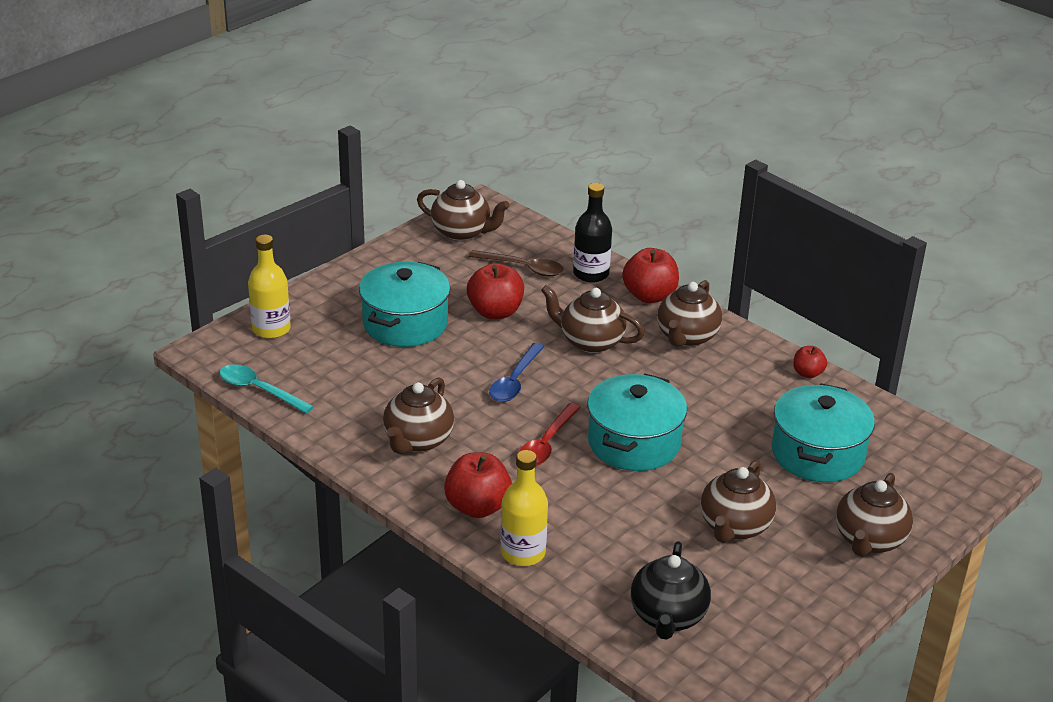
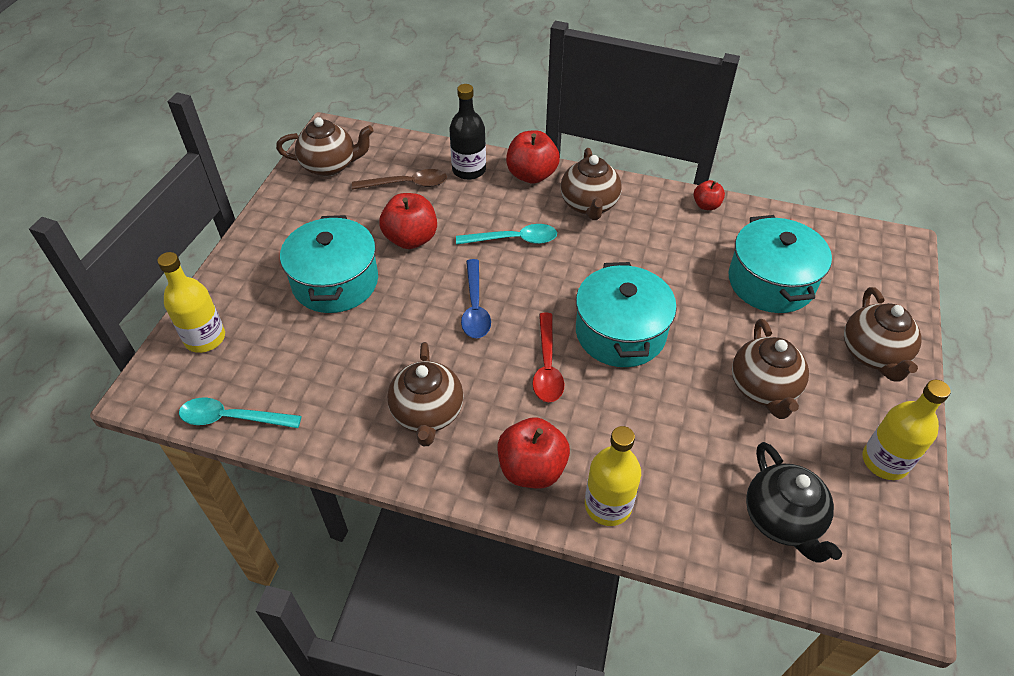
camera: 25 degrees left, 15 degrees up
brown teapot [541,285,645,353] -> turquoise spoon [456,224,557,245]
none -> yellow bottle [862,380,951,480]

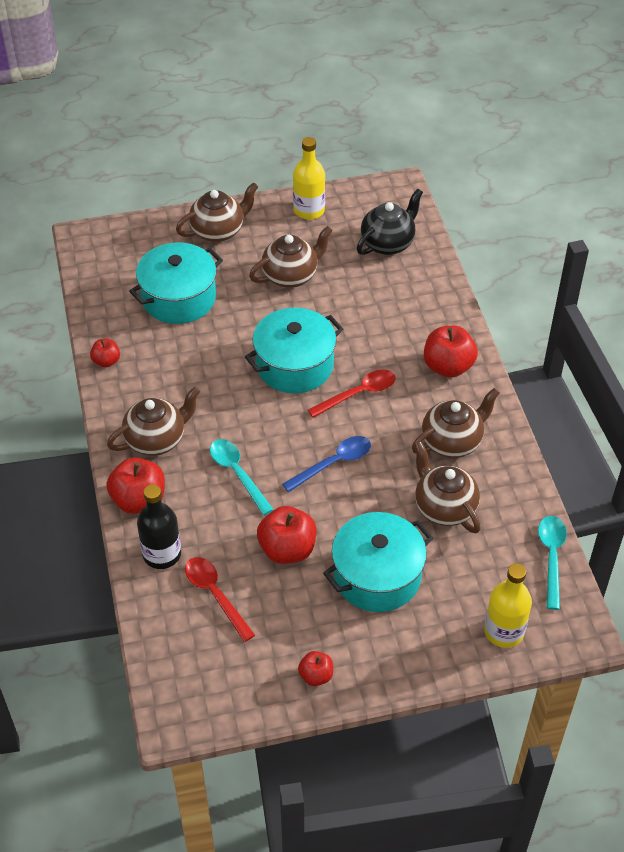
camera: 120 degrees left, 0 degrees up
turquoise spoon [179,398,302,428] -> turquoise spoon turned 150 degrees counterclockwise [538,516,567,610]
brown teapot [276,117,374,177] -> brown teapot moved to [414,441,481,534]
brown spoon [352,169,447,190] -> red spoon [185,557,255,642]
yellow bottle [585,426,641,526] -> none
none -> red apple [298,651,333,686]

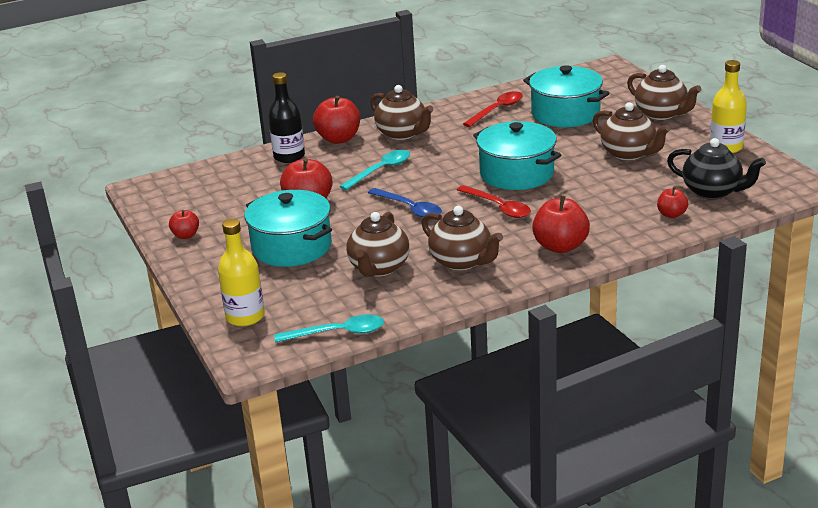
camera: 80 degrees right, 20 degrees down
red apple [90,339,120,367] -> red apple moved to [657,187,688,218]
red spoon [185,557,255,642] -> red spoon moved to [463,92,523,127]
brown teapot [414,441,481,534] -> brown teapot turned 150 degrees clockwise [347,212,410,277]

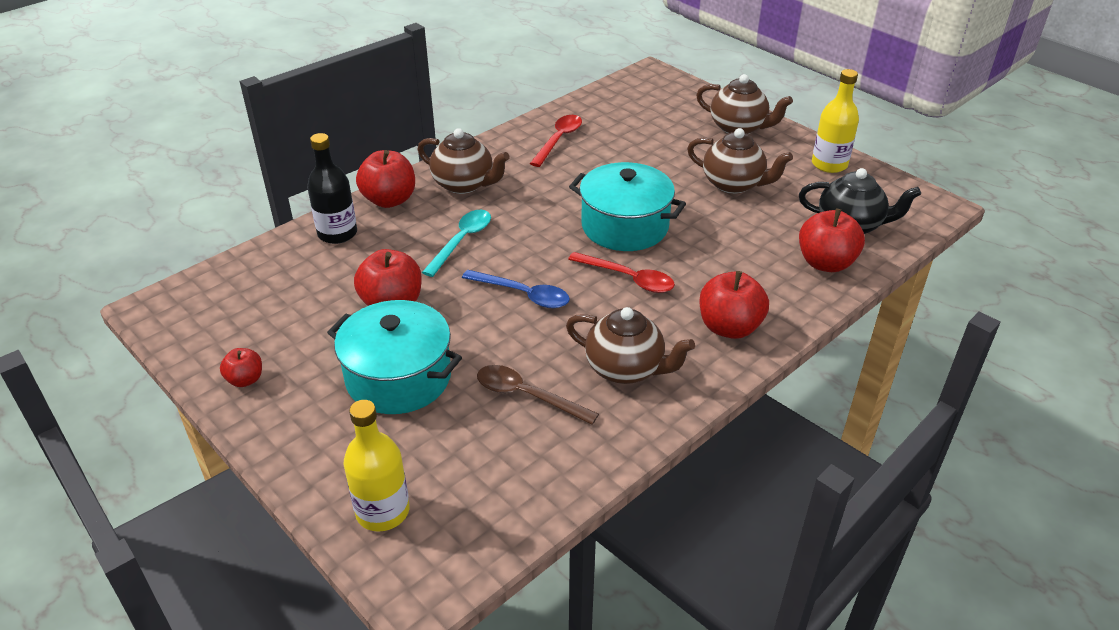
camera: 20 degrees left, 10 degrees up
turquoise spoon [274,314,384,343] -> none
brown teapot [347,212,410,277] -> brown spoon [477,365,599,425]
turquoise pot [523,65,610,127] -> none
red apple [657,187,688,218] -> red apple [799,209,865,272], size x1.79

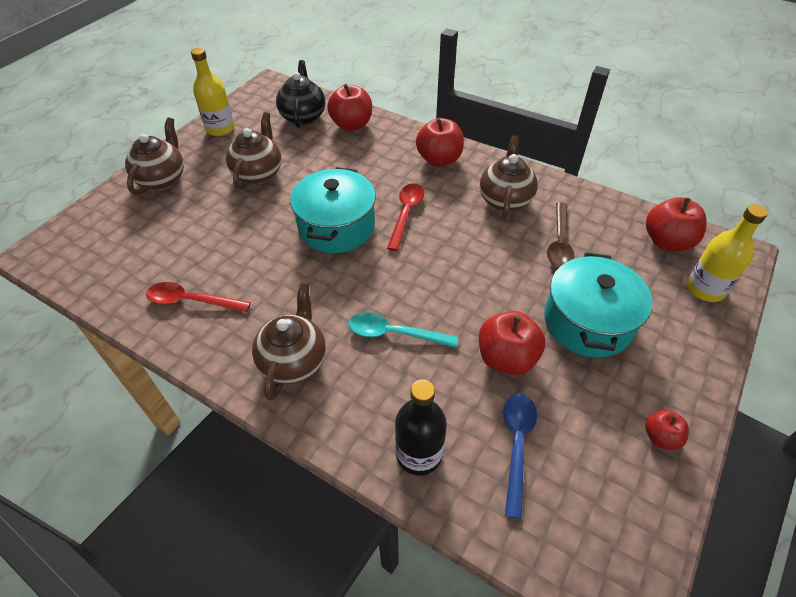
camera: 105 degrees left, 10 degrees up
red apple [356,150,415,208] -> red apple moved to [646,197,707,251]
blue spoon [462,270,570,308] -> blue spoon moved to [503,393,537,519]

